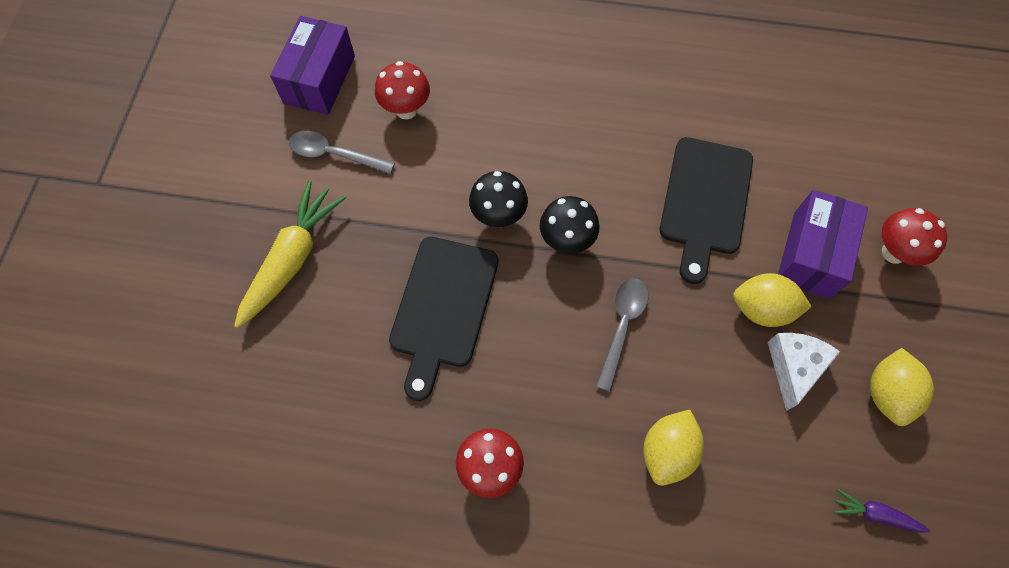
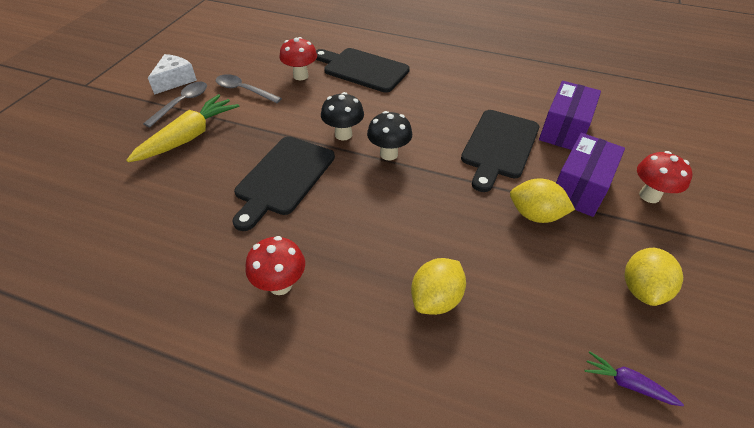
camera: 10 degrees right, 20 degrees down
purple box [270,16,355,115] -> purple box moved to [539,81,601,150]
grey spoon [596,278,649,392] -> grey spoon moved to [143,82,207,127]
white cheese [768,333,840,411] -> white cheese moved to [148,54,197,95]
none -> black cutting board [316,48,410,93]

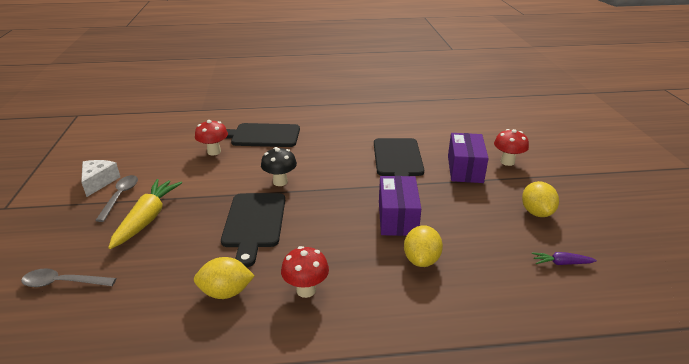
camera: 25 degrees left, 15 degrees down
grey spoon [216,74,282,103] -> grey spoon moved to [21,269,116,287]
black mushroom [367,111,412,160] -> none
yellow lemon [510,178,575,223] -> yellow lemon moved to [194,257,255,299]
purple box [539,81,601,150] -> purple box moved to [379,176,421,236]

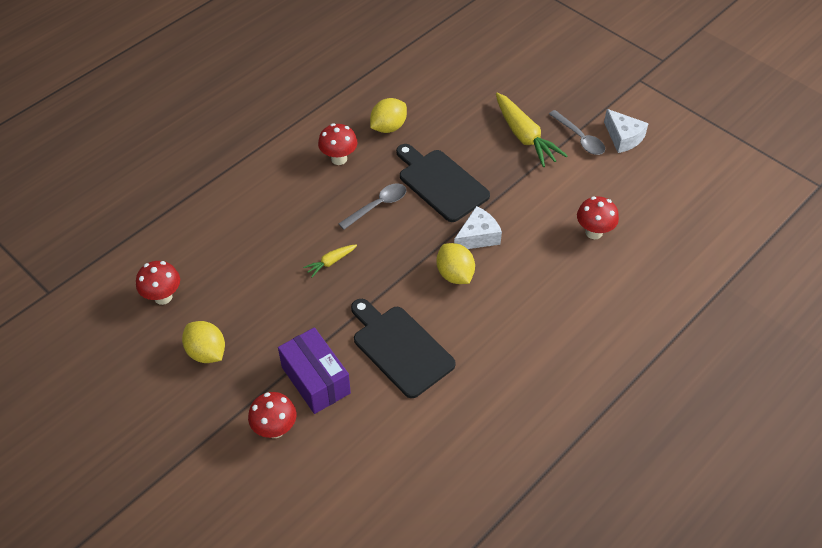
camera: 140 degrees right, 20 degrees up
grey spoon [21,269,116,287] -> grey spoon moved to [338,183,406,230]
black cutting board [226,123,300,147] -> none
black mushroom [261,147,297,186] -> white cheese [454,206,502,249]
purple box [379,176,421,236] -> yellow carrot [303,244,357,277]
yellow lemon [404,225,443,267] -> yellow lemon moved to [436,243,475,284]
purple carrot [532,252,597,265] -> red mushroom [136,261,180,305]

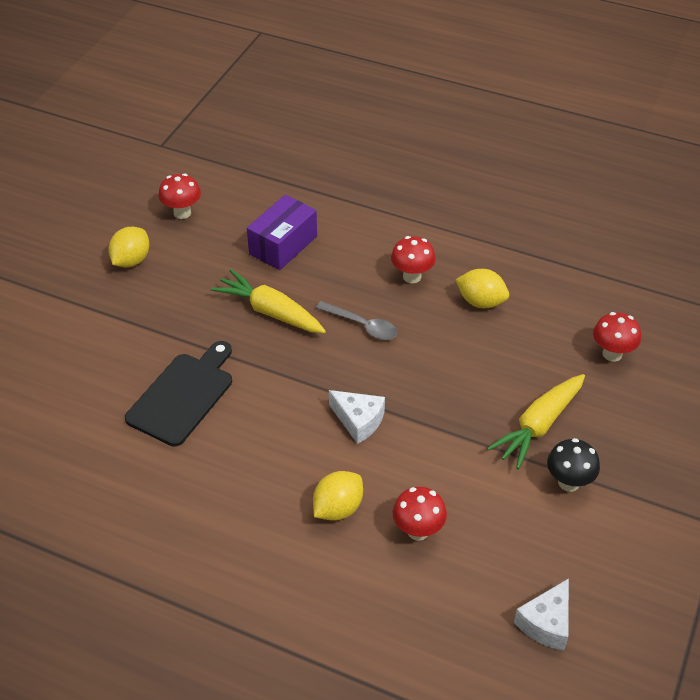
camera: 70 degrees right, 5 degrees down
red mushroom [248,392,296,438] -> red mushroom moved to [593,312,641,362]
purple box [278,327,351,414] -> purple box moved to [247,195,317,270]
yellow carrot [303,244,357,277] -> yellow carrot [211,269,326,333], size x2.03
black cutting board [396,144,490,222] -> none
yellow lemon [436,243,475,284] -> yellow lemon moved to [313,471,363,521]
grey spoon [549,110,605,155] -> black mushroom [547,438,600,492]
white cheese [604,109,649,153] -> white cheese moved to [514,578,569,650]

